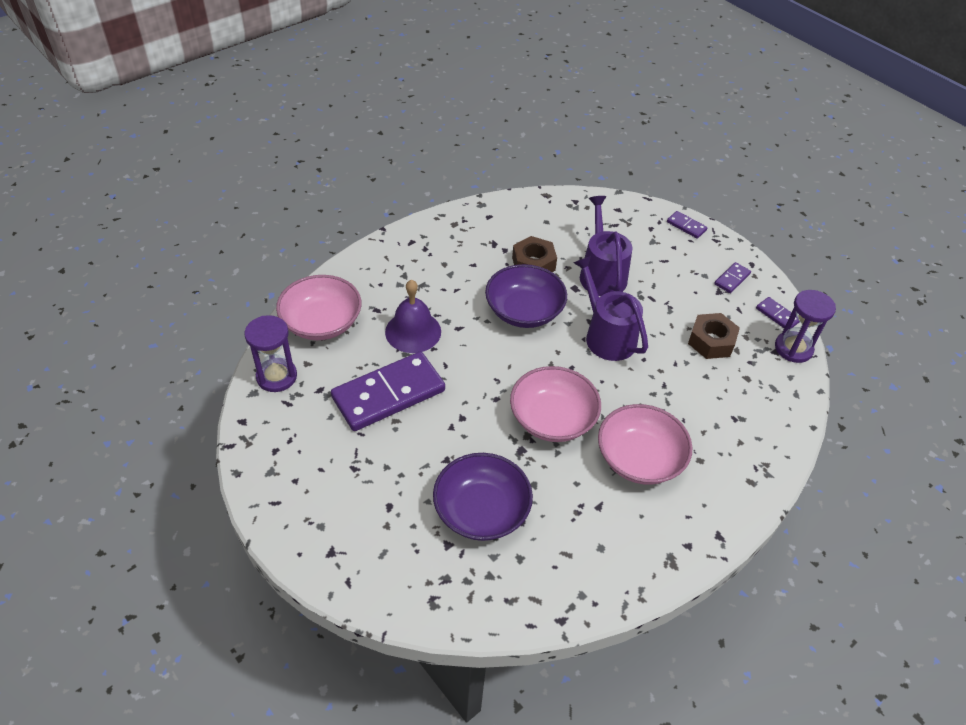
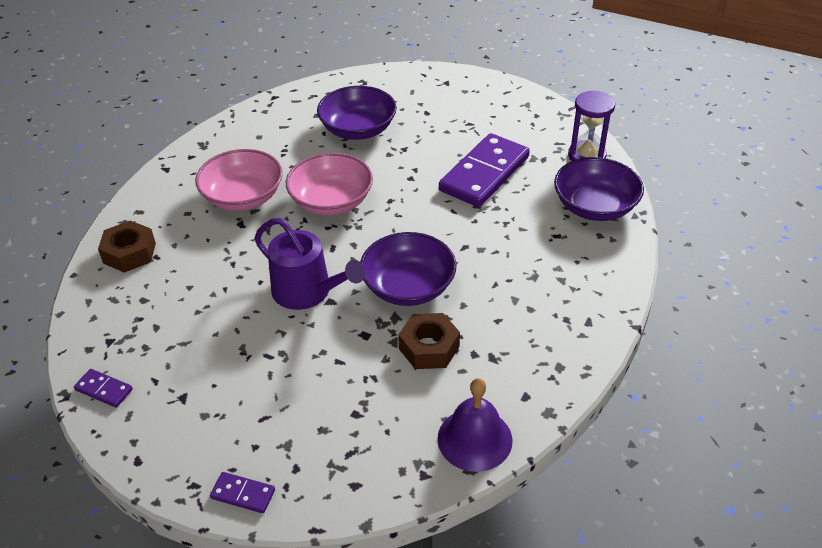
camera: 160 degrees right, 5 degrees down
pink bowl [276,275,362,340] -> purple bowl [554,157,644,221]
purple bell [385,279,441,353] -> purple bell moved to [437,378,512,472]
purple watering can [580,196,632,296] -> none
brown nut [688,313,740,359] -> brown nut moved to [98,220,156,273]
purple domino [714,262,751,293] -> none
purple hourglass [775,290,836,363] -> none

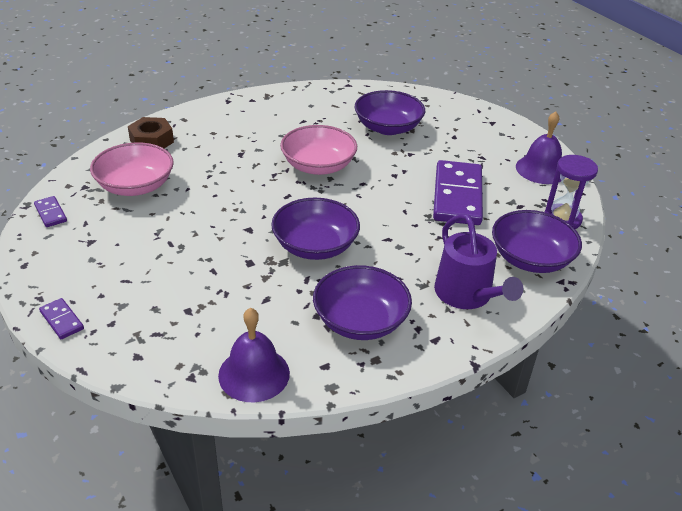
camera: 30 degrees right, 5 degrees down
pink bowl [195,149,283,211] -> pink bowl moved to [90,142,174,196]
purple watering can [254,218,365,310] -> purple watering can moved to [434,214,523,309]
brown nut [398,313,460,369] -> none
purple domino [439,133,530,207] -> purple domino turned 60 degrees counterclockwise [433,160,483,225]
none -> purple bowl [313,265,412,340]
none -> purple bell [516,111,562,184]

